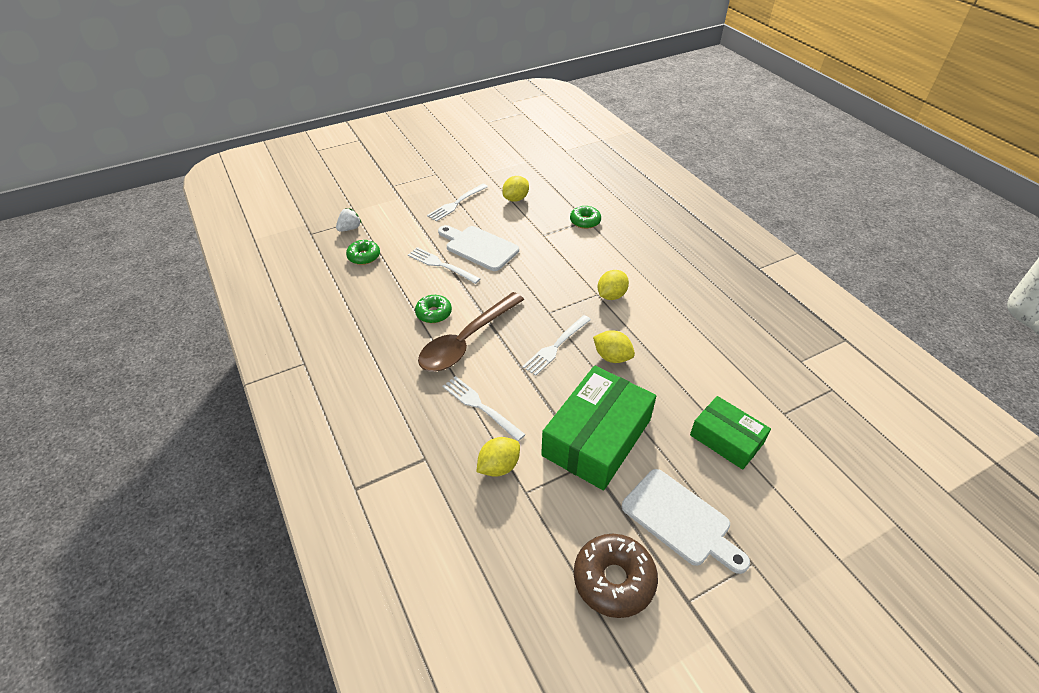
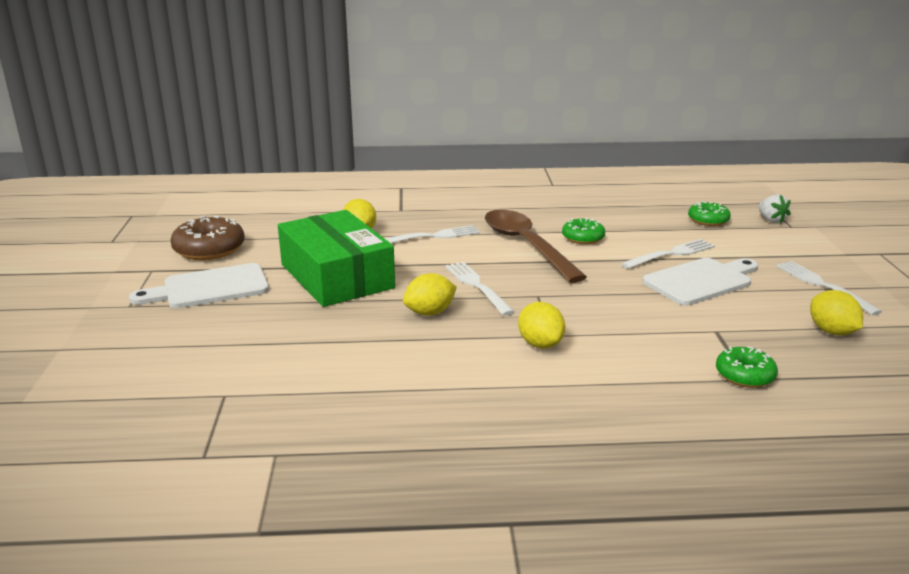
camera: 115 degrees right, 20 degrees down
green box [690,396,771,470] -> none

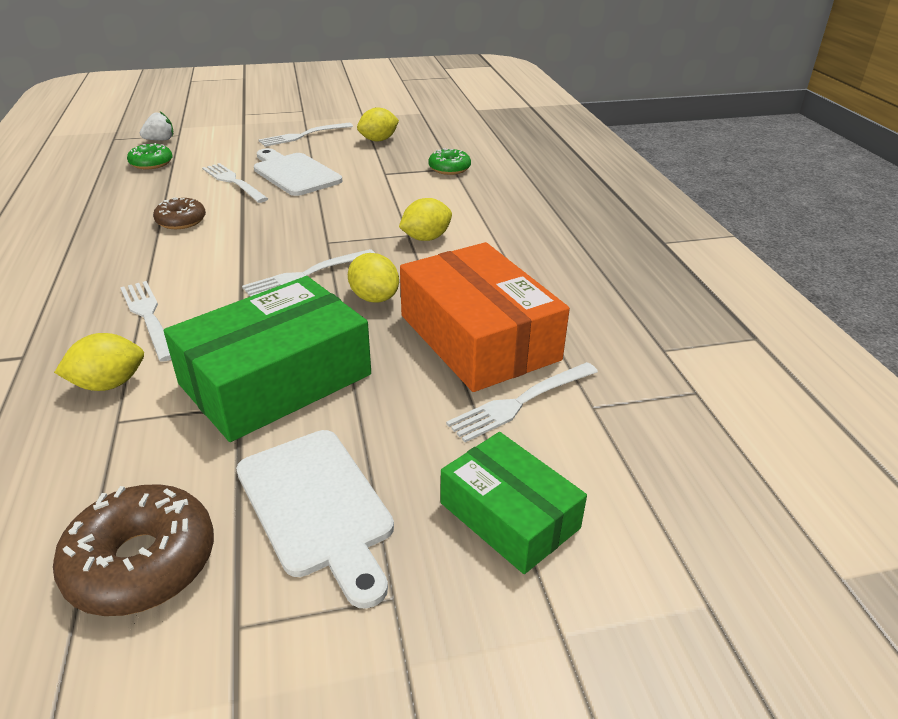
camera: 100 degrees left, 10 degrees up
brown spoon [485,209,587,283] -> none
green donut [562,218,605,244] -> brown donut [153,197,206,229]
none -> orange box [400,242,570,392]
none -> green box [441,432,587,574]
none -> white fork [446,362,598,442]

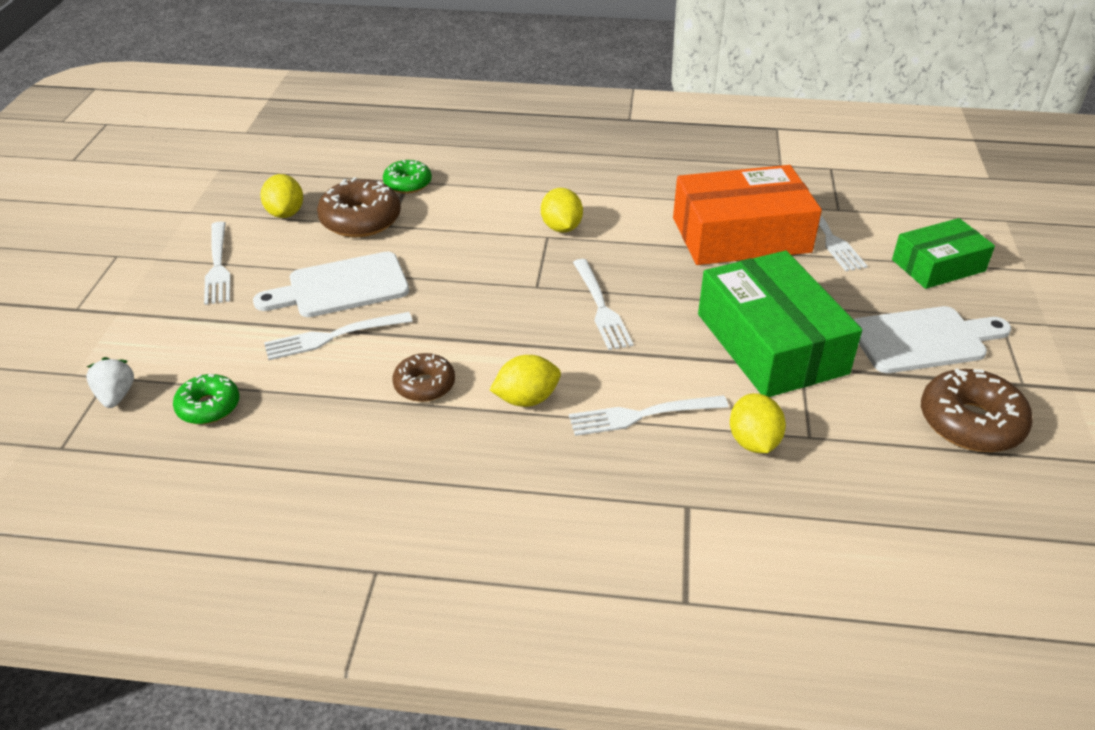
camera: 70 degrees left, 5 degrees up
yellow lemon [348,253,399,303] -> yellow lemon moved to [490,355,561,407]
none -> brown donut [317,177,401,237]

